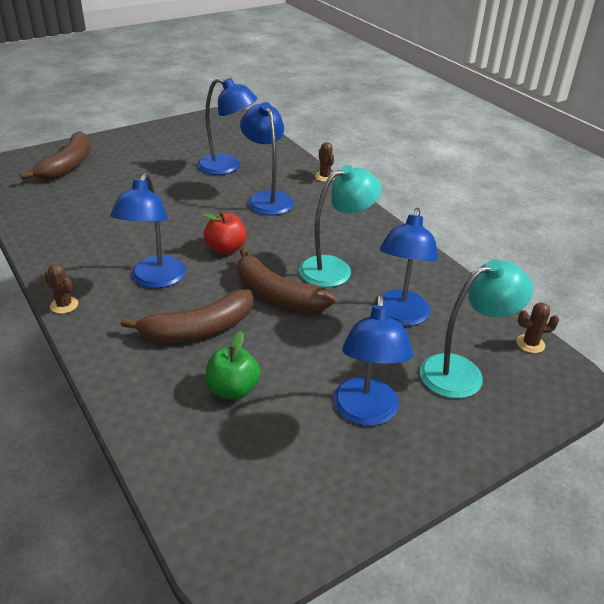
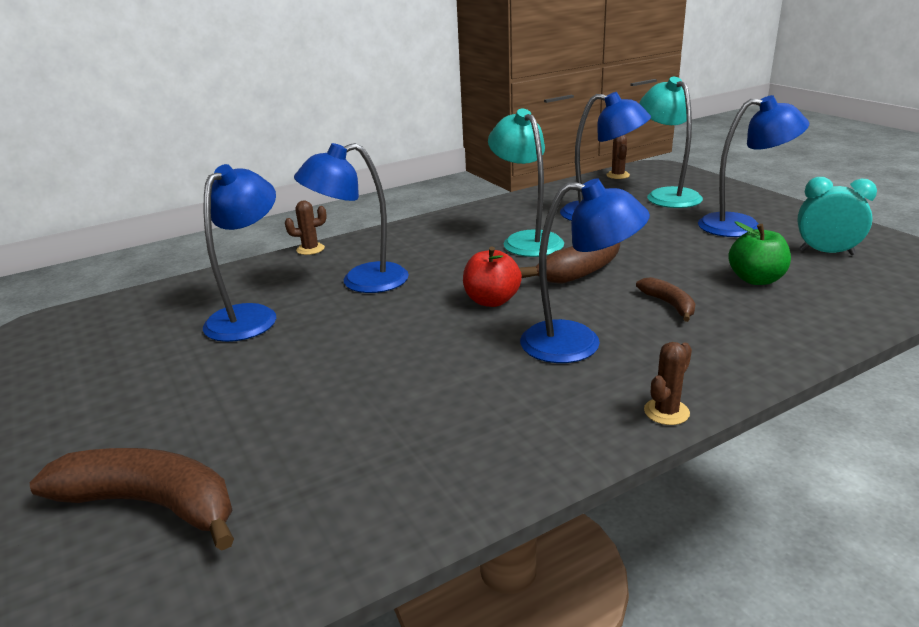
camera: 85 degrees left, 10 degrees down
brown banana [121,289,253,342] -> brown banana [636,277,695,322], size x0.51
none -> turquoise clock [797,177,877,255]

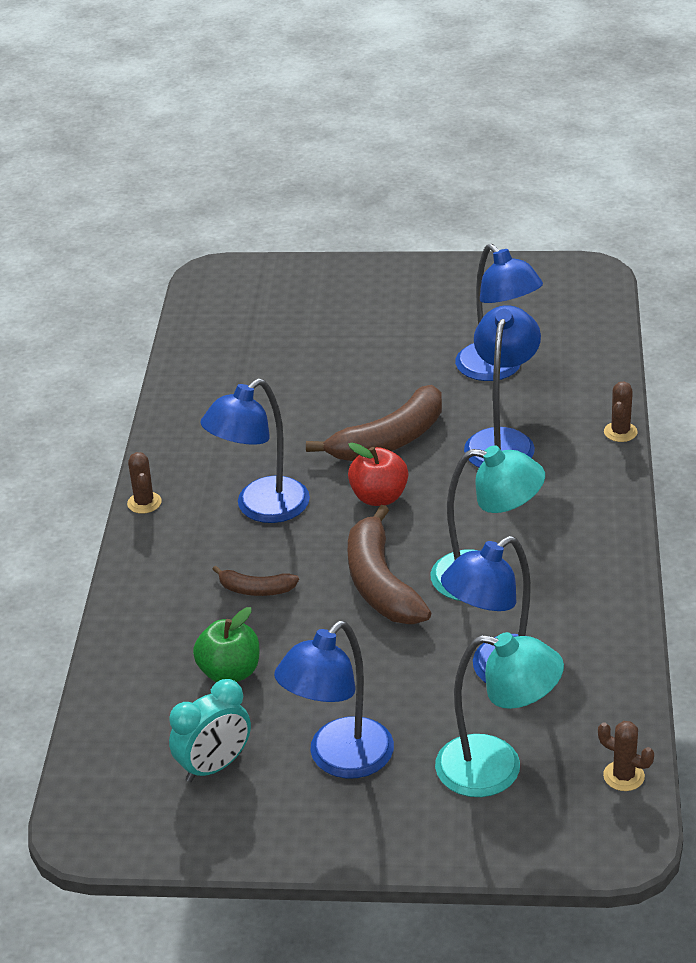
camera: 125 degrees right, 10 degrees up
brown banana [30,448,234,551] -> brown banana moved to [306,385,442,461]

